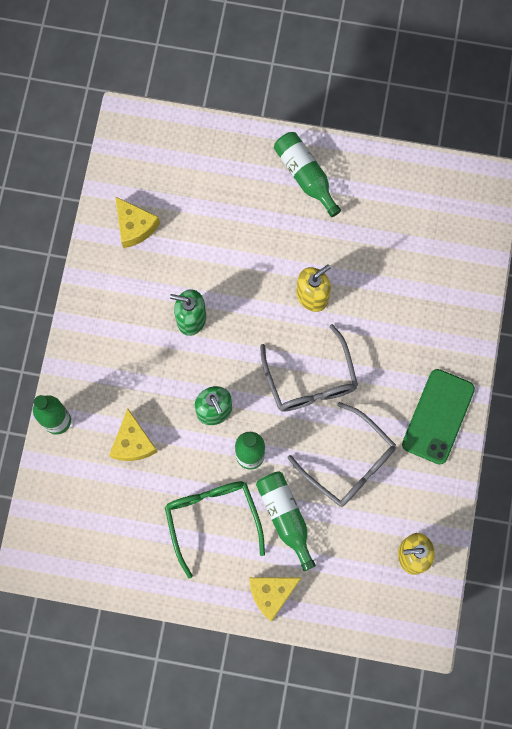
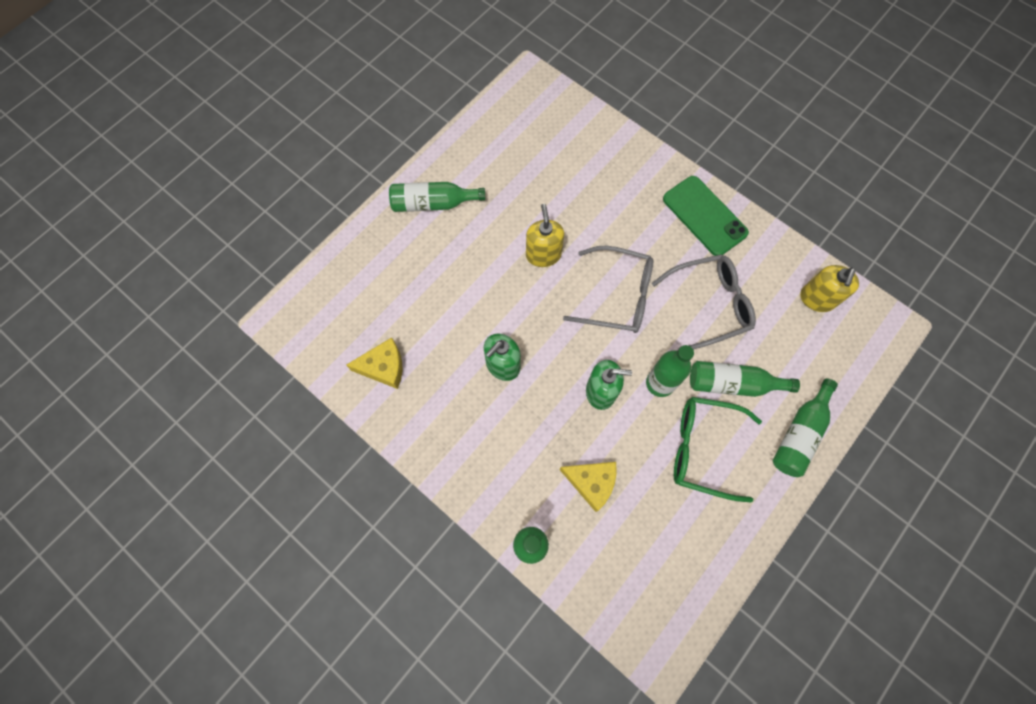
camera: 60 degrees left, 5 degrees down
yellow cheese [249,577,301,622] -> green bottle [773,378,838,477]

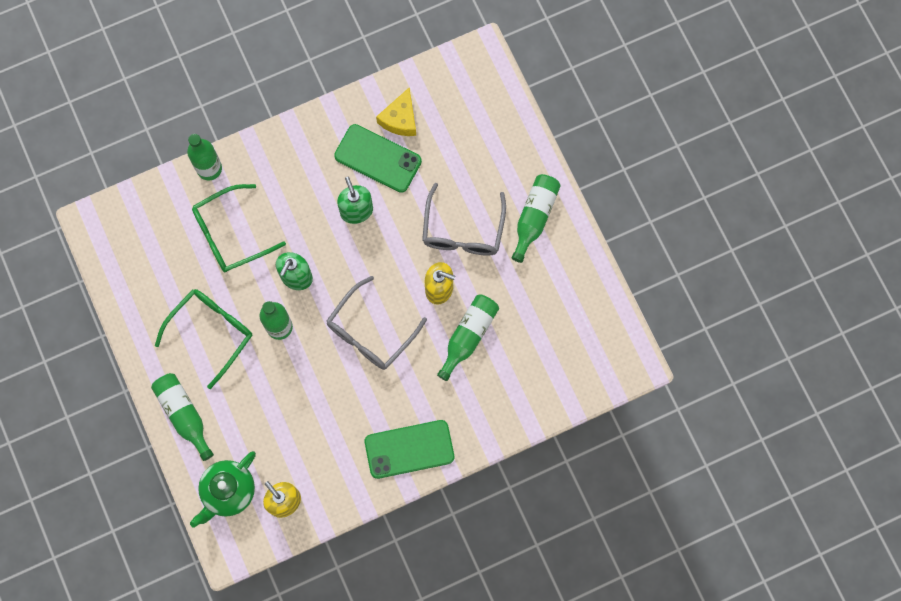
camera: 115 degrees right, 5 degrees up
yellow cheese [559,462,617,512] -> green glasses [192,184,286,272]
grey glasses [652,254,756,350] -> grey glasses moved to [422,183,506,256]
green bottle [690,361,800,397] -> green bottle moved to [437,294,499,381]
none -> green teapot [190,451,256,528]
none -> green phone [334,124,422,193]

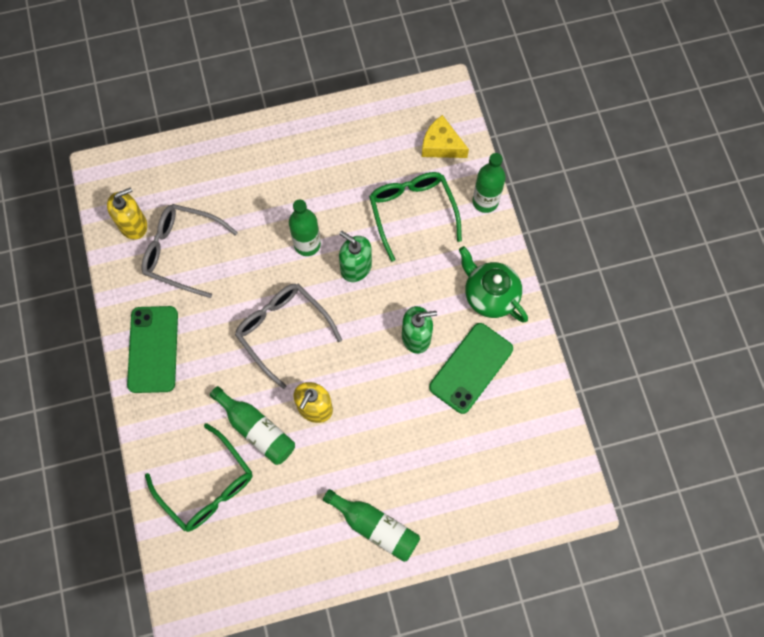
camera: 100 degrees right, 5 degrees down
green bottle [151,373,214,461] -> none
green glasses [155,289,252,389] -> green glasses moved to [145,423,252,532]
green teapot [190,451,256,528] -> green teapot moved to [459,246,528,323]
yellow cheese [376,88,416,136] -> yellow cheese moved to [422,115,469,158]
grey glasses [422,183,506,256] -> grey glasses moved to [141,204,238,298]

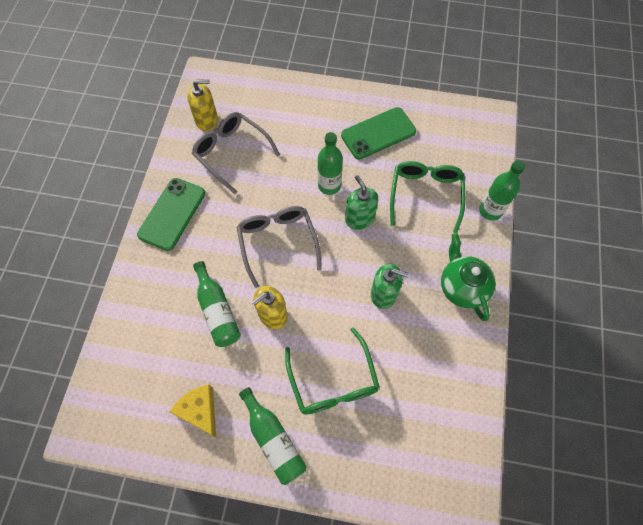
camera: 25 degrees right, 5 degrees down
green glasses [145,423,252,532] -> green glasses moved to [285,328,380,415]
yellow cheese [422,115,469,158] -> yellow cheese moved to [169,384,216,437]
green phone [429,323,513,414] -> green phone moved to [341,107,416,159]

